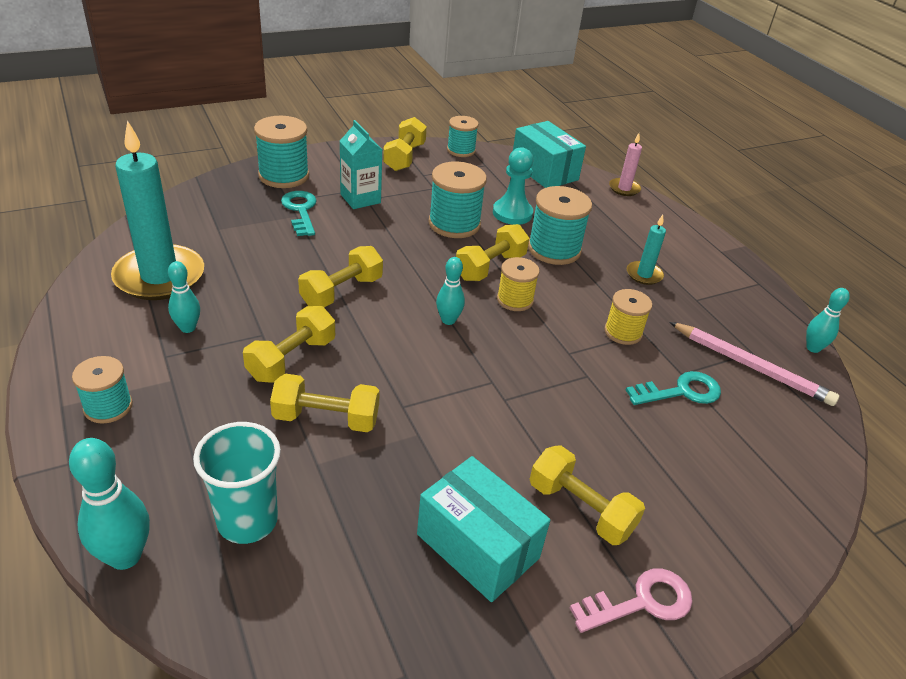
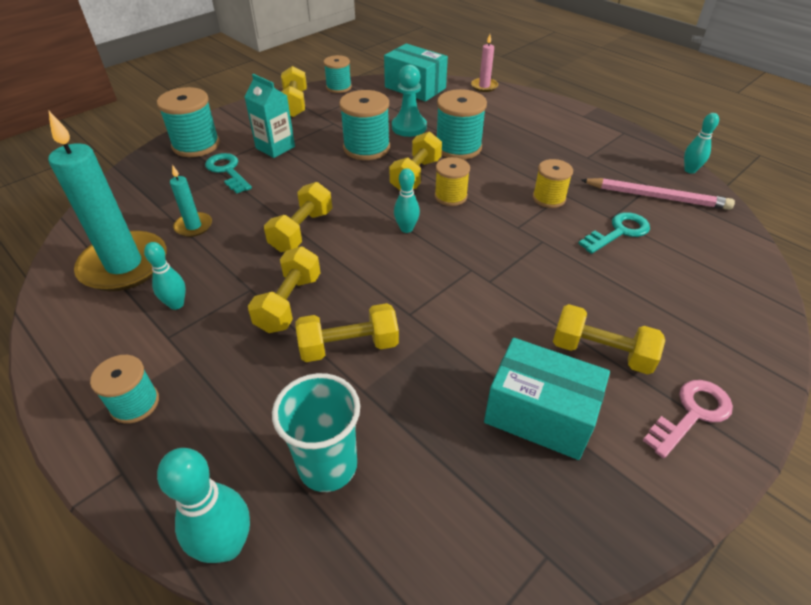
camera: 15 degrees left, 5 degrees up
turquoise candle [627,215,666,285] -> turquoise candle moved to [170,165,212,237]

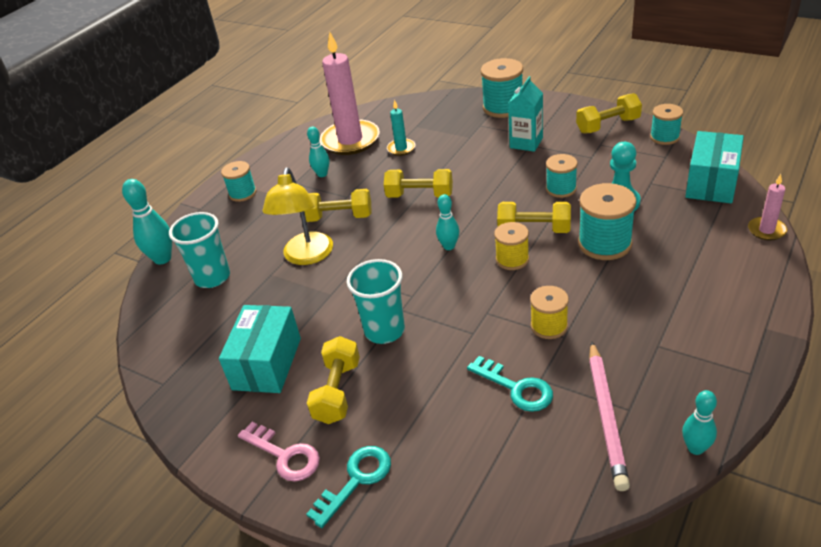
camera: 80 degrees right, 5 degrees down
turquoise candle [48,111,167,291] -> pink candle [320,31,380,155]
turquoise key [205,153,252,194] -> turquoise key moved to [306,446,391,528]
yellow dumbbell [296,303,399,362] -> yellow lamp [262,168,333,265]
turquoise spool [339,90,390,160] -> turquoise spool [546,154,578,198], size x0.63
none -> turquoise cup [347,259,405,344]

